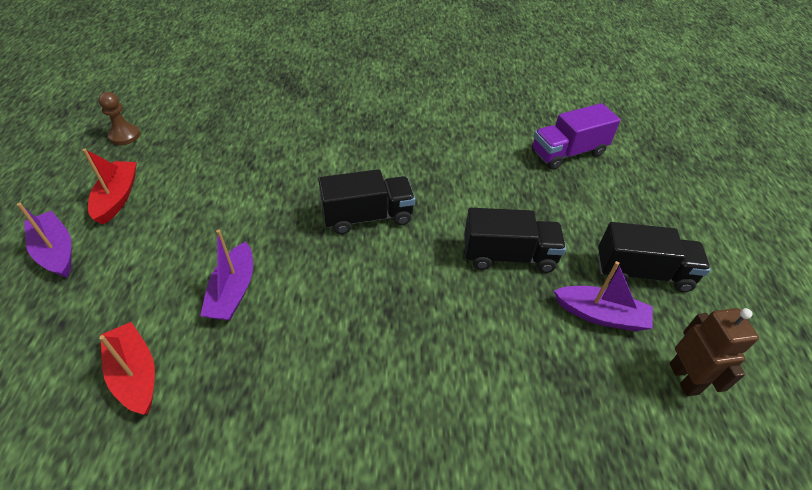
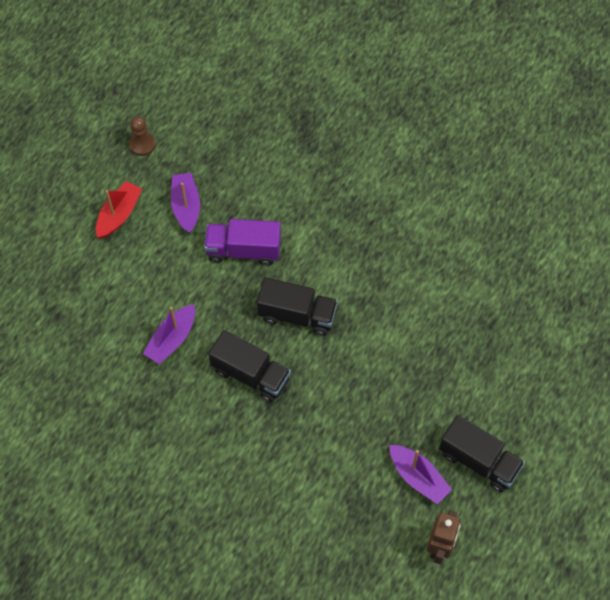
camera: 30 degrees right, 15 degrees up
purple boat [17,203,71,278] -> purple boat moved to [171,173,200,233]
red boat [99,322,155,415] -> none
black truck [464,208,566,273] -> black truck moved to [208,330,291,402]
purple truck [532,103,621,170] -> purple truck moved to [204,219,281,266]

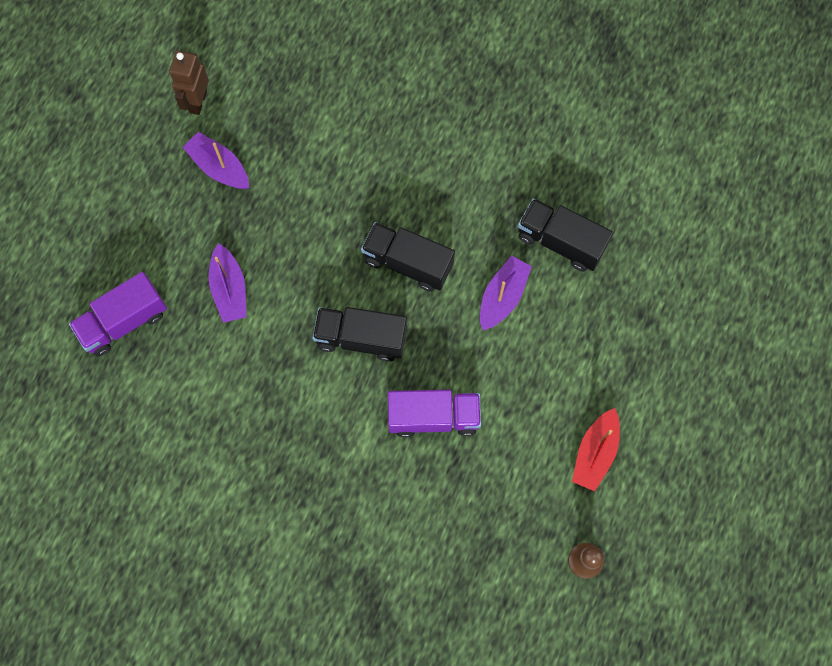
camera: 175 degrees right, 10 degrees up
purple boat [171,173,200,233] -> purple boat moved to [209,243,246,323]
black truck [439,415,525,493] -> black truck moved to [518,198,613,272]
none -> purple truck [69,272,167,357]

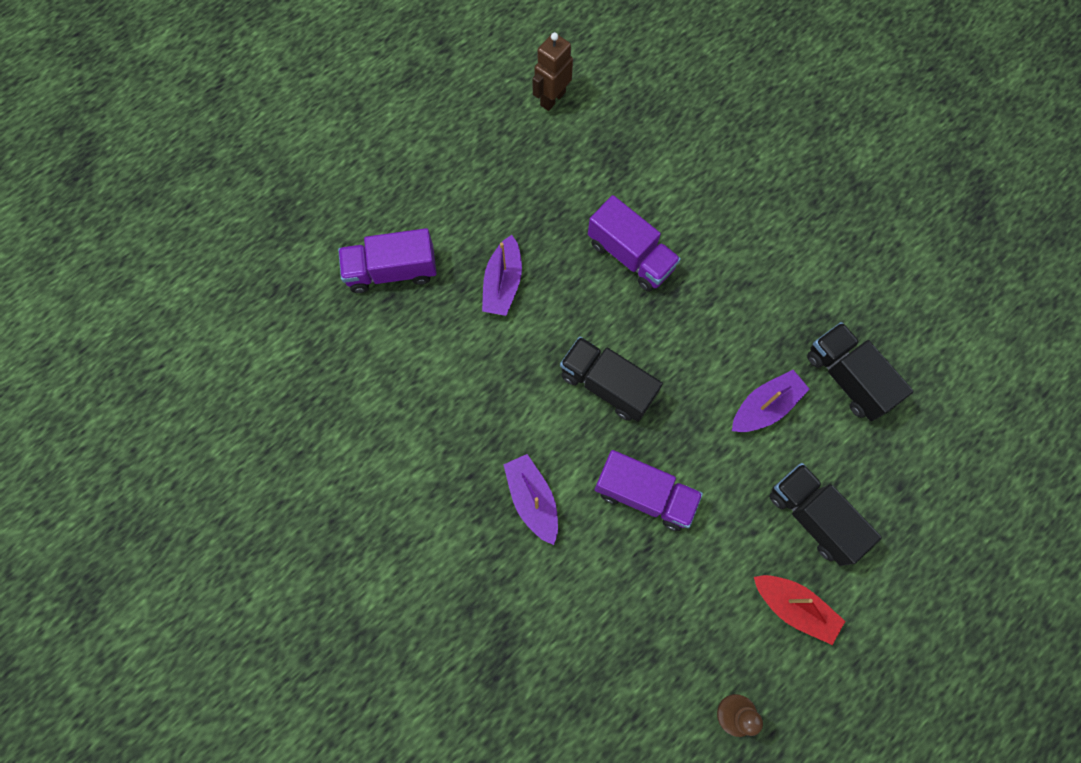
camera: 25 degrees right, 0 degrees up
purple boat [183,132,249,189] -> purple boat moved to [503,454,558,545]
black truck [361,222,455,292] -> black truck moved to [769,463,882,566]
red boat [572,408,620,491] -> red boat turned 105 degrees counterclockwise [754,575,845,645]
none -> purple truck [588,195,681,292]

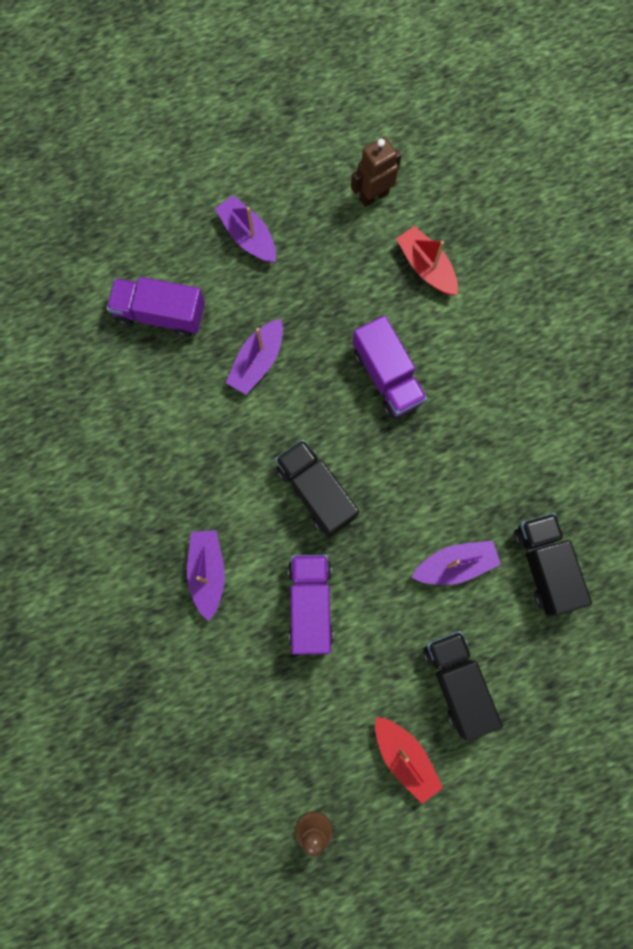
camera: 20 degrees right, 5 degrees up
purple truck [595,450,703,531] -> purple truck turned 135 degrees counterclockwise [288,555,333,655]
none -> purple boat [215,195,276,263]
none -> red boat [396,226,458,295]

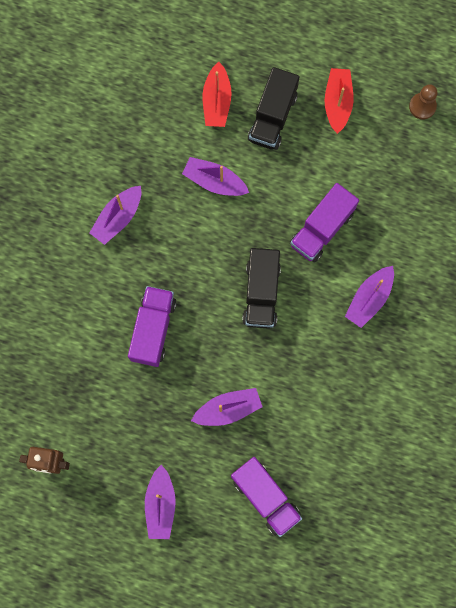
camera: 140 degrees left, 0 degrees up
red boat [396,226,458,295] -> red boat moved to [203,62,232,127]
black truck [514,513,592,616] -> none
none -> purple boat [89,186,141,245]

